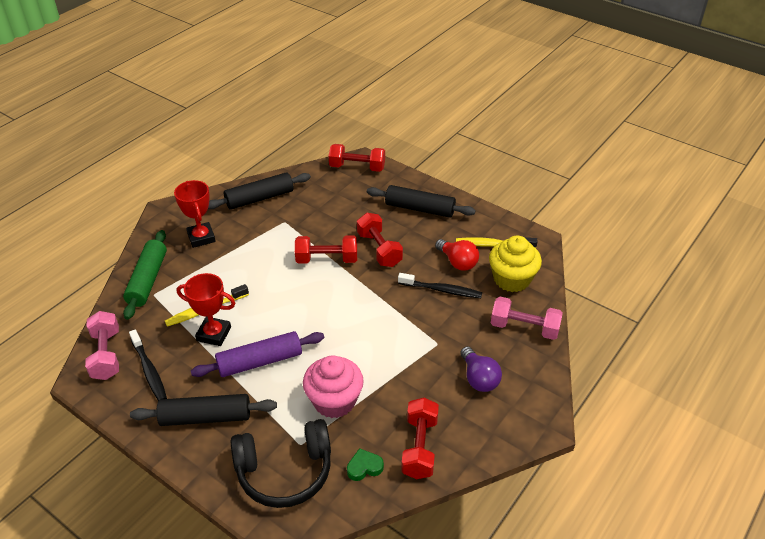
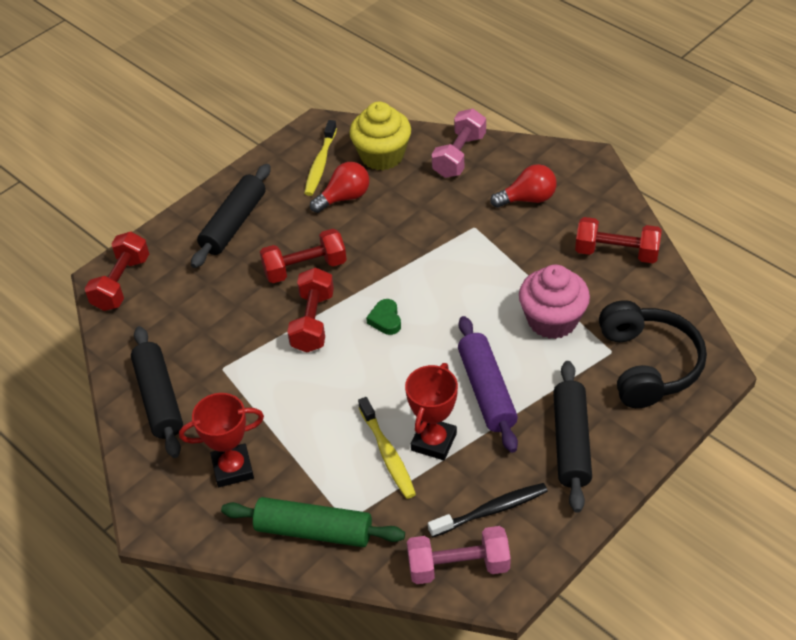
camera: 80 degrees left, 5 degrees up
green heart [347,448,384,481] -> green heart moved to [366,299,401,335]
black toothbrush [398,273,482,298] -> none
purple light bulb [460,346,502,392] -> red light bulb [490,164,557,208]

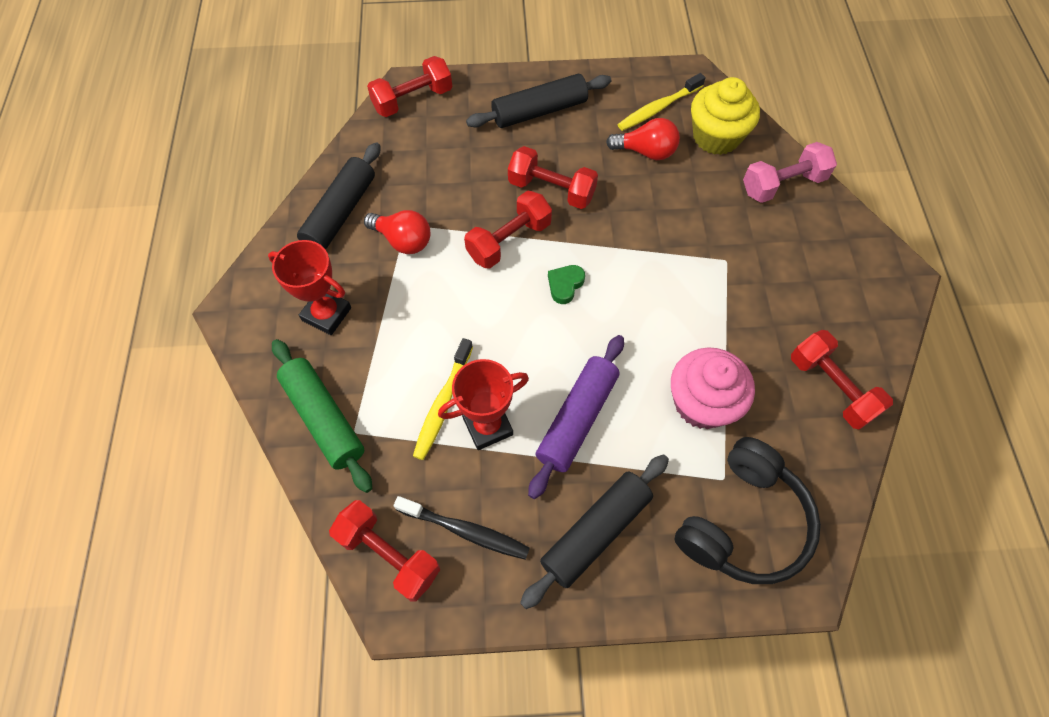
camera: 40 degrees right, 15 degrees up
pink dumbbell [407,526,511,584] -> red dumbbell [329,500,440,601]
red light bulb [490,164,557,208] -> red light bulb moved to [364,210,430,254]

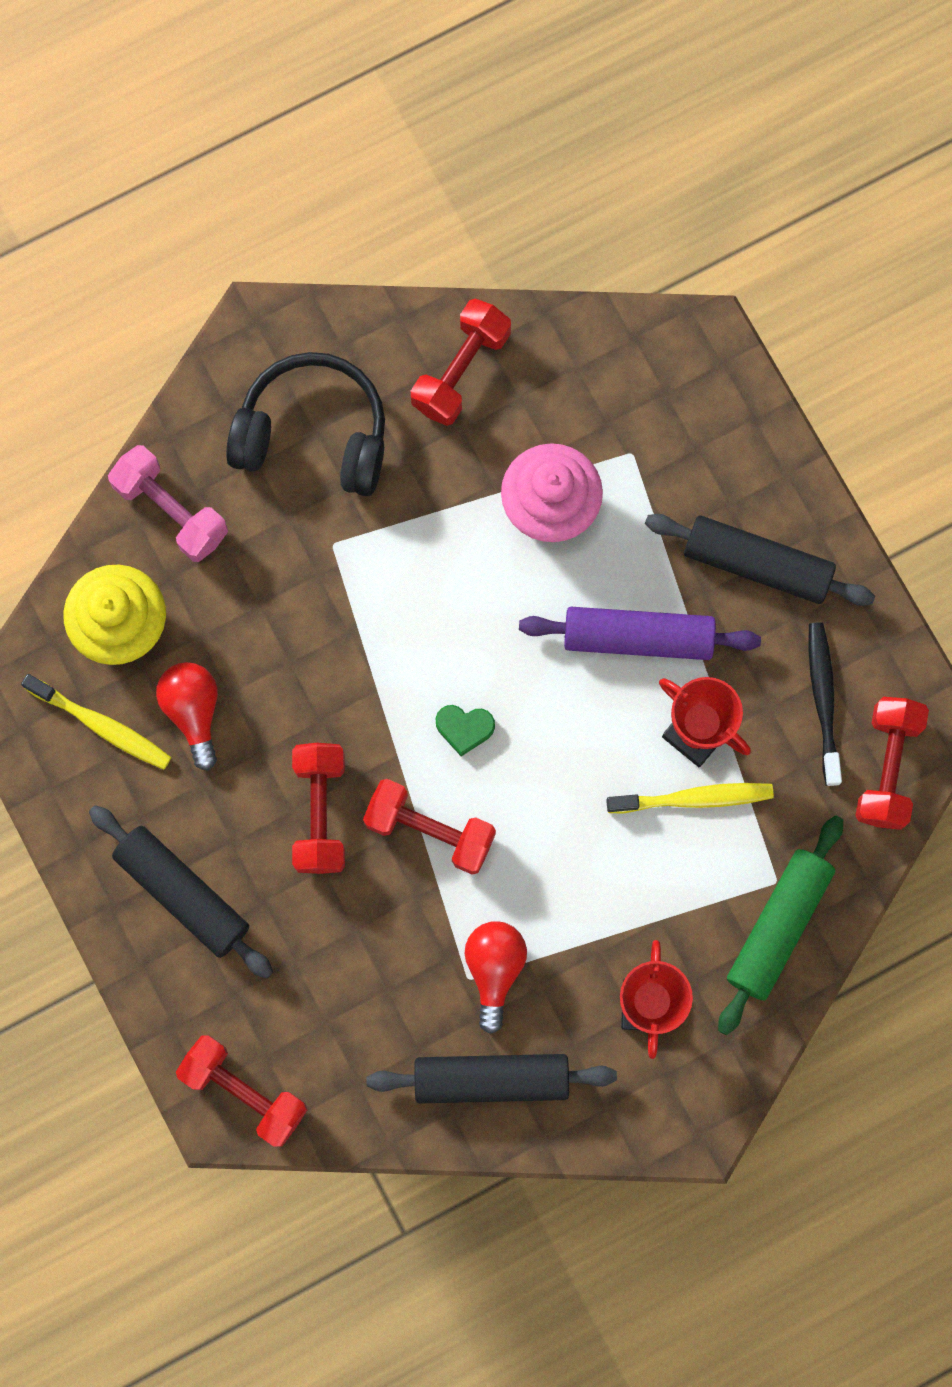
camera: 115 degrees left, 15 degrees up
black headphones [674,437,821,584] -> black headphones moved to [226,352,385,496]

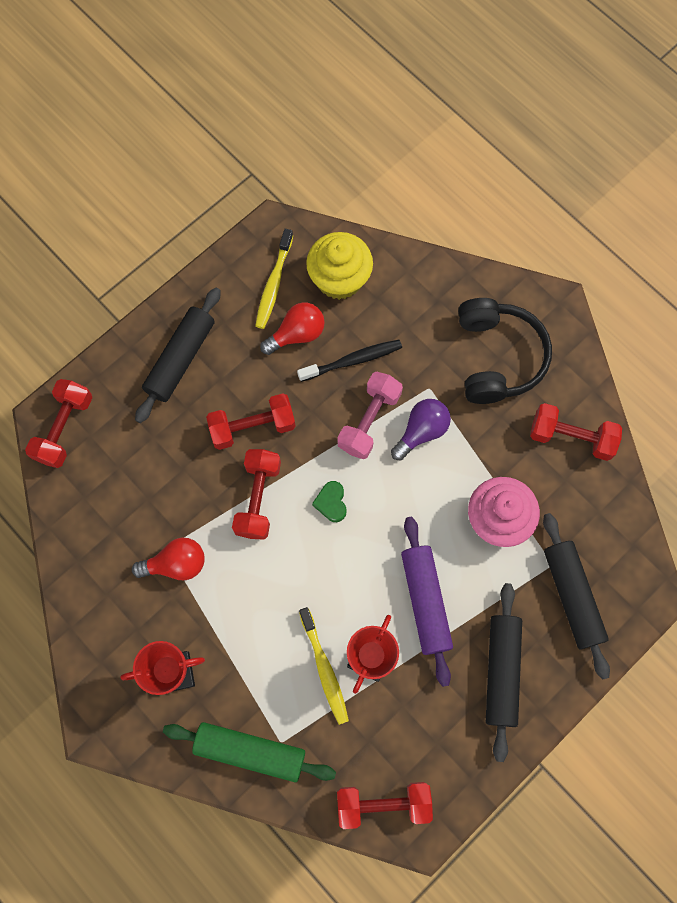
camera: 75 degrees right, 5 degrees down
pink dumbbell [108,445,228,562] -> pink dumbbell moved to [337,372,403,459]
black rolling pin [366,1054,617,1104] -> black rolling pin moved to [543,513,610,680]
black toothbrush [808,622,842,786] -> black toothbrush moved to [297,340,402,382]
none -> purple light bulb [391,399,451,460]

